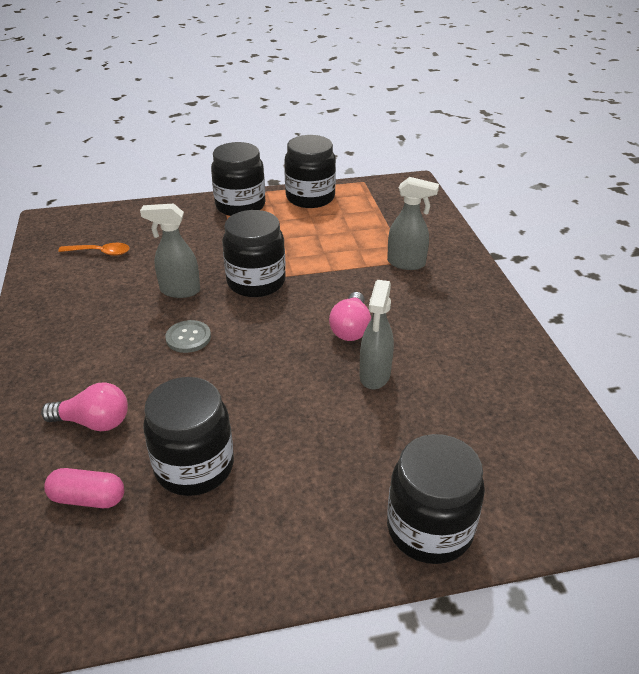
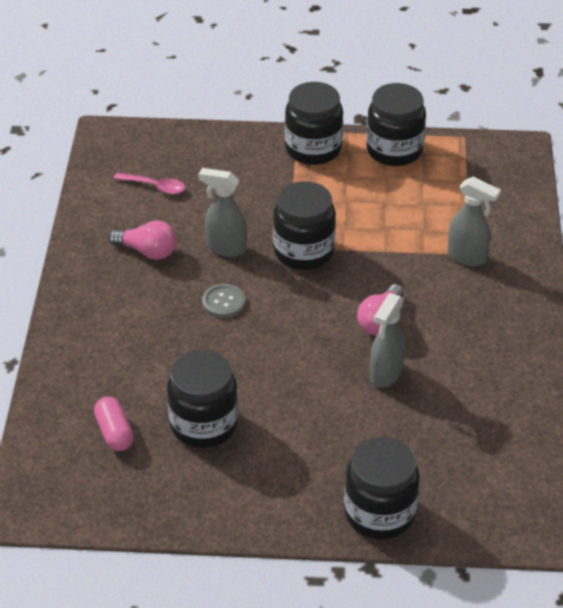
camera: 15 degrees right, 5 degrees up
pink light bulb [41,383,128,431] -> pink light bulb moved to [109,220,177,260]
pink capsule [44,468,124,508] -> pink capsule turned 45 degrees clockwise [94,397,134,451]
orange spoon [58,243,130,256] -> pink spoon [114,173,185,194]

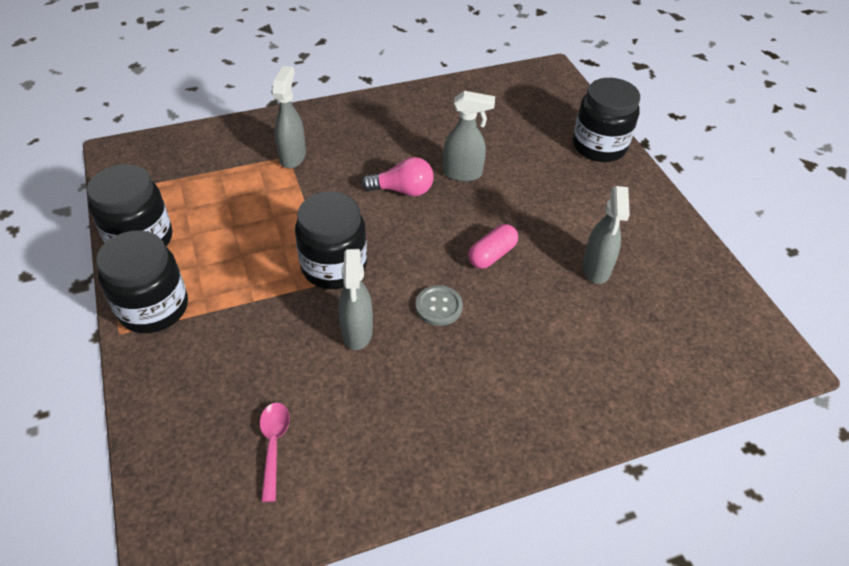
camera: 115 degrees left, 5 degrees up
pink capsule [94,397,134,451] -> pink capsule moved to [468,224,518,269]
pink light bulb [109,220,177,260] -> none
black jar [167,350,238,448] -> grey spray bottle [582,186,630,284]

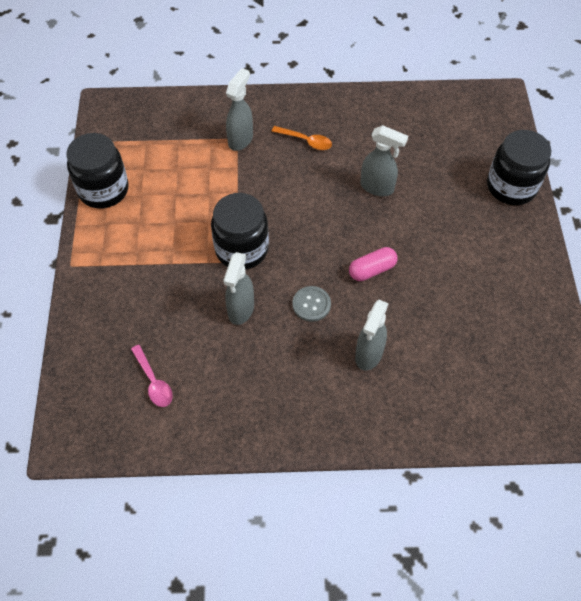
camera: 20 degrees right, 10 degrees up
black jar [96,230,188,333] -> none
pink spoon [260,403,290,502] -> pink spoon turned 135 degrees clockwise [131,345,173,407]
pink light bulb [361,157,434,196] -> none
grey spray bottle [582,186,630,284] -> grey spray bottle moved to [355,300,389,371]
none -> orange spoon [271,126,332,150]

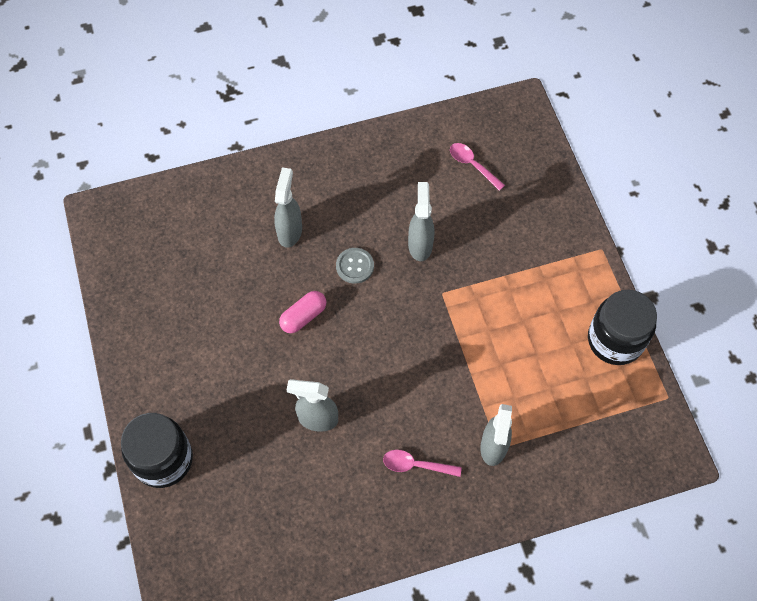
camera: 165 degrees right, 5 degrees up
black jar [211,193,269,270] -> none
orange spoon [271,126,332,150] -> pink spoon [383,450,462,477]

